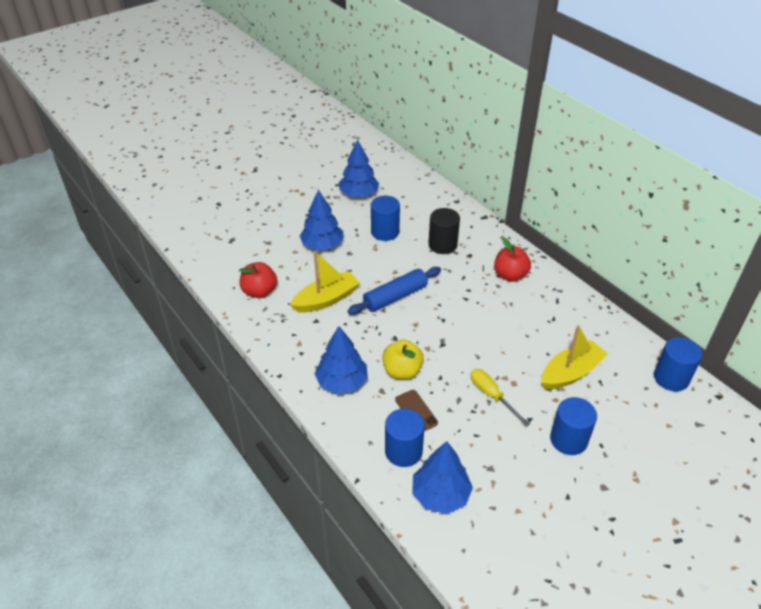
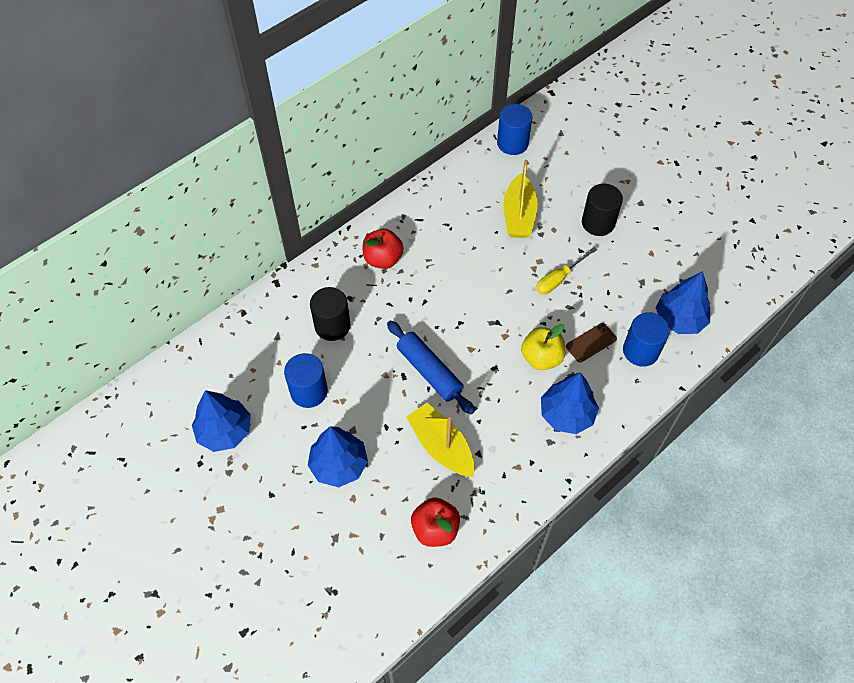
camera: 95 degrees left, 15 degrees up
yellow boat [541,325,608,389] -> yellow boat turned 135 degrees counterclockwise [503,160,538,238]
blue cylinder [550,397,597,455] -> black cylinder [582,184,623,236]

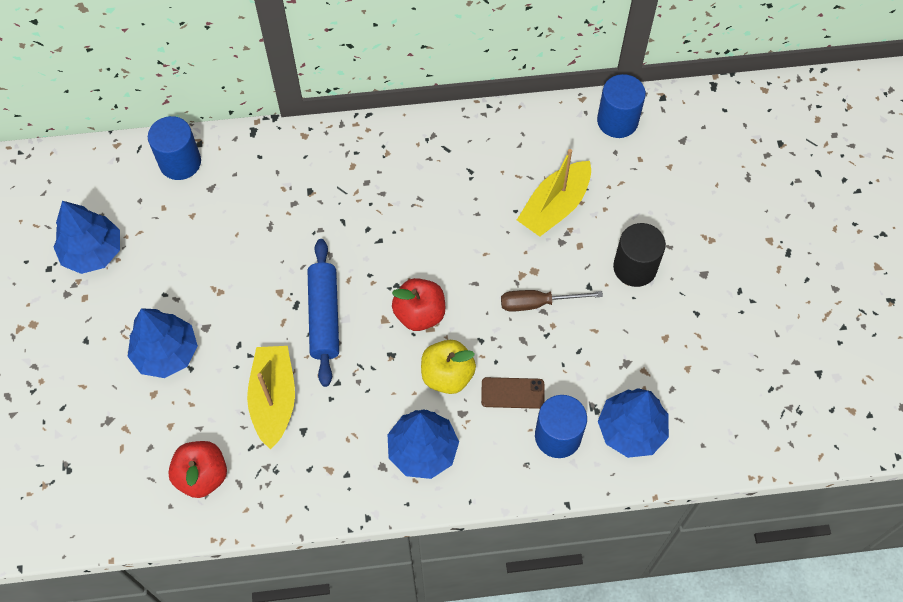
camera: 35 degrees right, 5 degrees up
blue cylinder [284,353,328,408] -> blue cylinder moved to [148,116,201,180]
black cylinder [310,287,351,341] -> none
red apple [362,229,404,269] -> red apple moved to [392,278,445,331]
yellow screwdriver [536,247,597,295] -> brown screwdriver [501,290,603,312]

